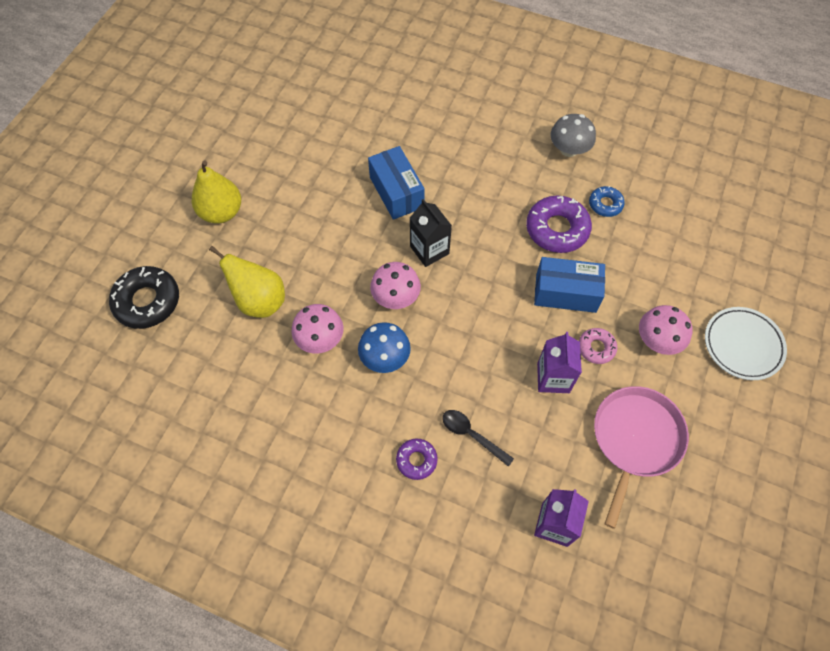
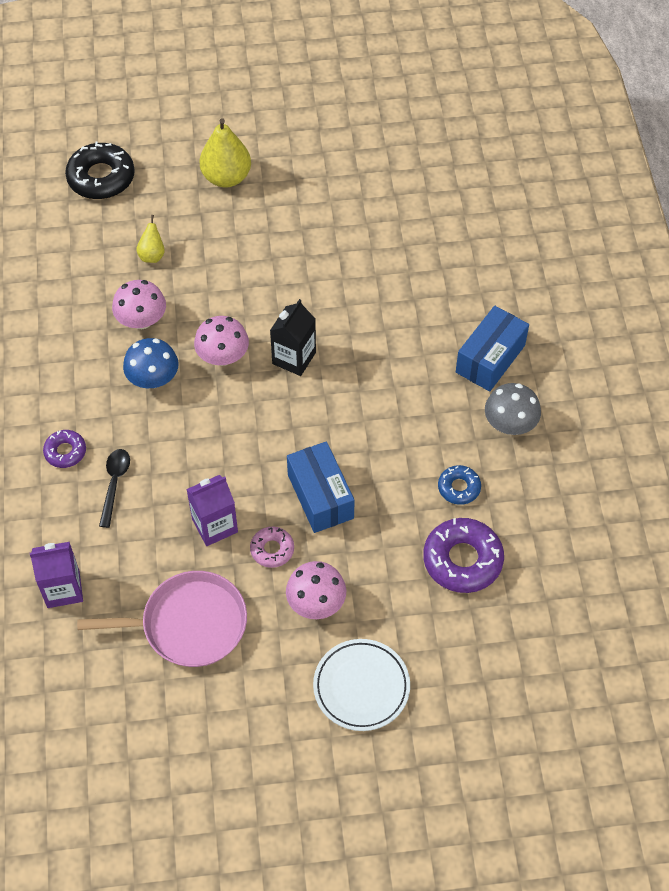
camera: 60 degrees right, 5 degrees down
yellow pear [209,246,285,318] -> yellow pear [136,215,165,263], size x0.53
blue box [368,146,425,220] -> blue box moved to [456,306,529,392]
purple donut [526,195,592,253] -> purple donut moved to [423,518,504,593]

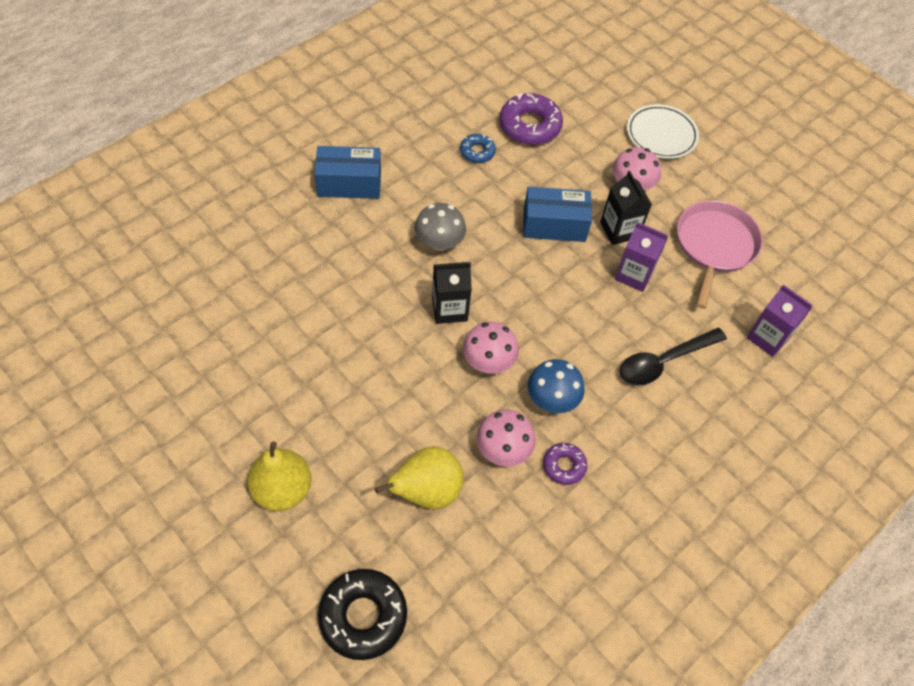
camera: 130 degrees left, 0 degrees up
purple donut [43,430,86,468] -> purple donut moved to [543,443,587,485]
pink pan [77,571,247,667] -> pink pan turned 60 degrees clockwise [677,200,763,309]
black spoon [99,449,130,528] -> black spoon [620,328,727,385], size x1.51
yellow pear [136,215,165,263] -> yellow pear [375,446,464,510], size x1.90
pink donut [250,527,294,568] -> black carton [600,171,652,245]
blue box [287,441,355,533] -> blue box turned 60 degrees clockwise [523,187,592,242]
grey mushroom [485,383,541,435] -> grey mushroom moved to [415,203,466,251]

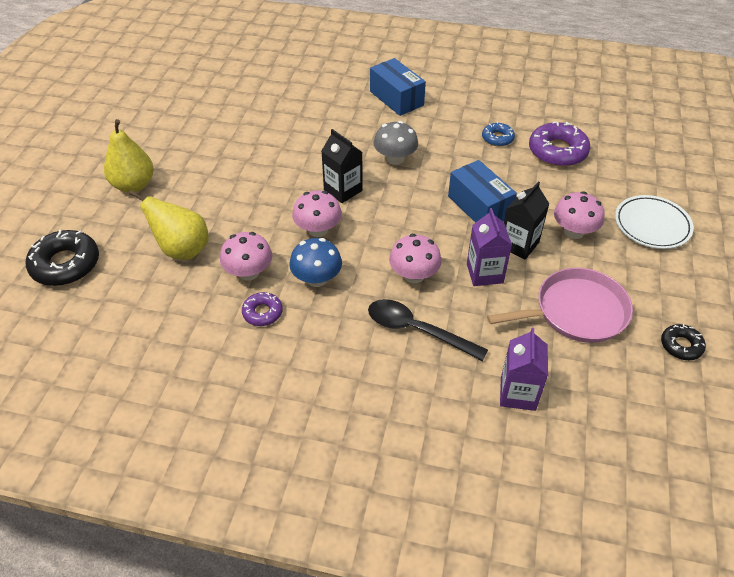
camera: 60 degrees right, 10 degrees down
none -> pink mushroom [389,234,442,283]
none -> black donut [661,324,706,360]

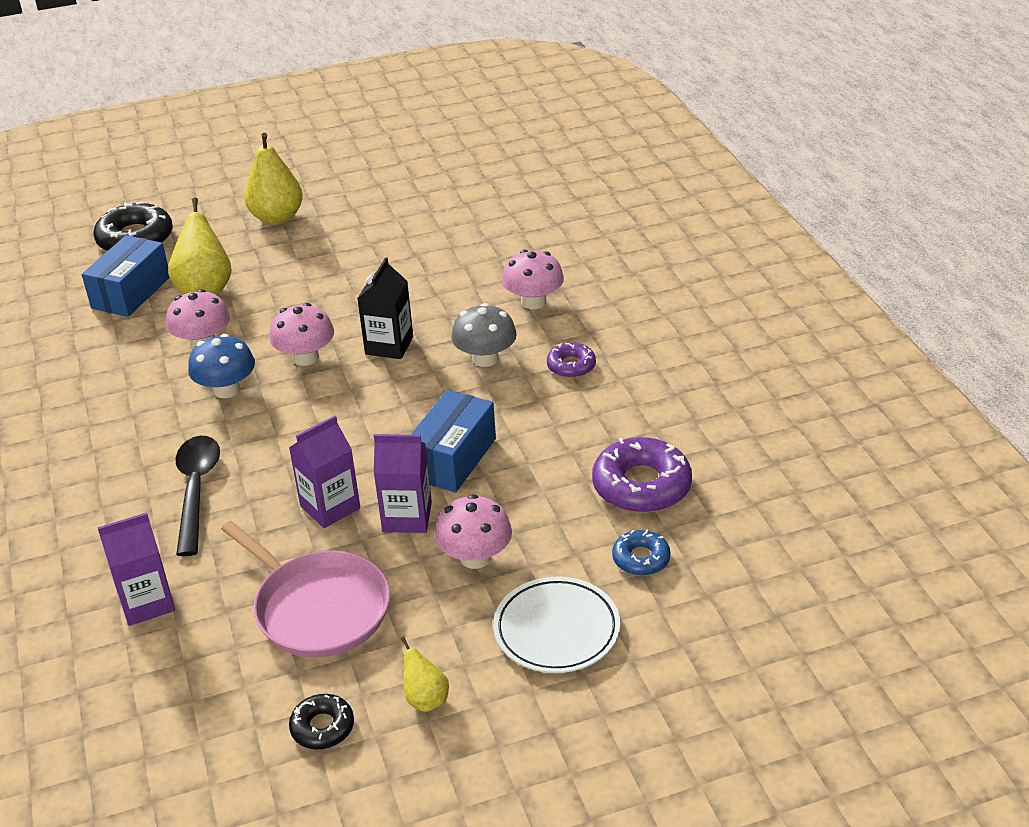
camera: 60 degrees right, 10 degrees down
purple donut [242,292,283,326] -> purple donut moved to [547,343,596,378]
blue box [370,58,426,116] -> blue box moved to [82,235,170,317]
pink mushroom [389,234,442,283] -> pink mushroom moved to [502,250,564,309]
blue donut [482,122,515,147] -> blue donut moved to [612,530,671,576]
black carton [504,182,549,260] -> purple carton [374,434,432,533]
none -> yellow pear [400,637,449,712]

